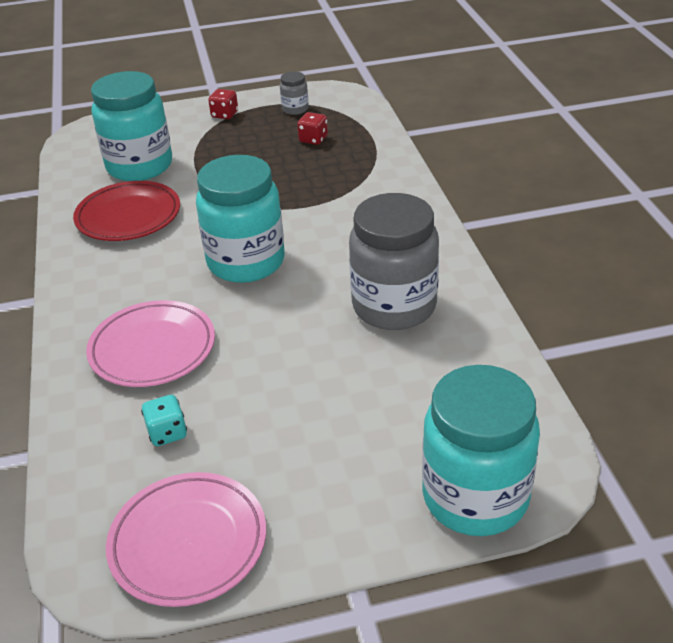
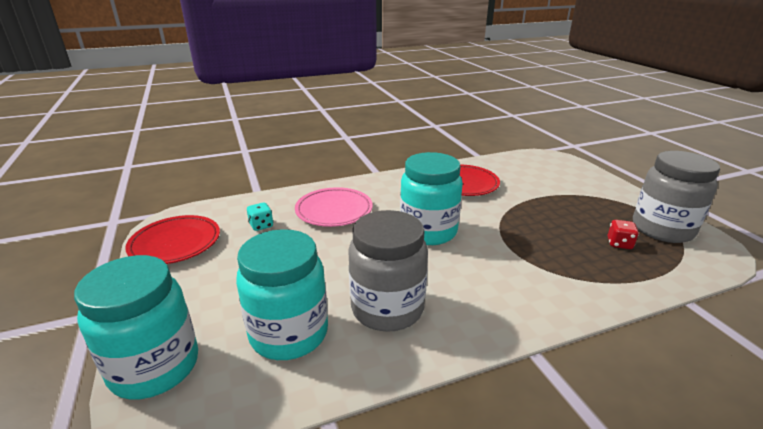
camera: 80 degrees right, 10 degrees down
turquoise jar [91,71,172,181] -> turquoise jar moved to [236,229,328,360]
pink plate [106,472,266,607] -> red plate [125,215,220,264]
red dice [208,89,238,119] -> none
grey jar [280,71,309,115] -> grey jar [633,151,720,243], size x2.30

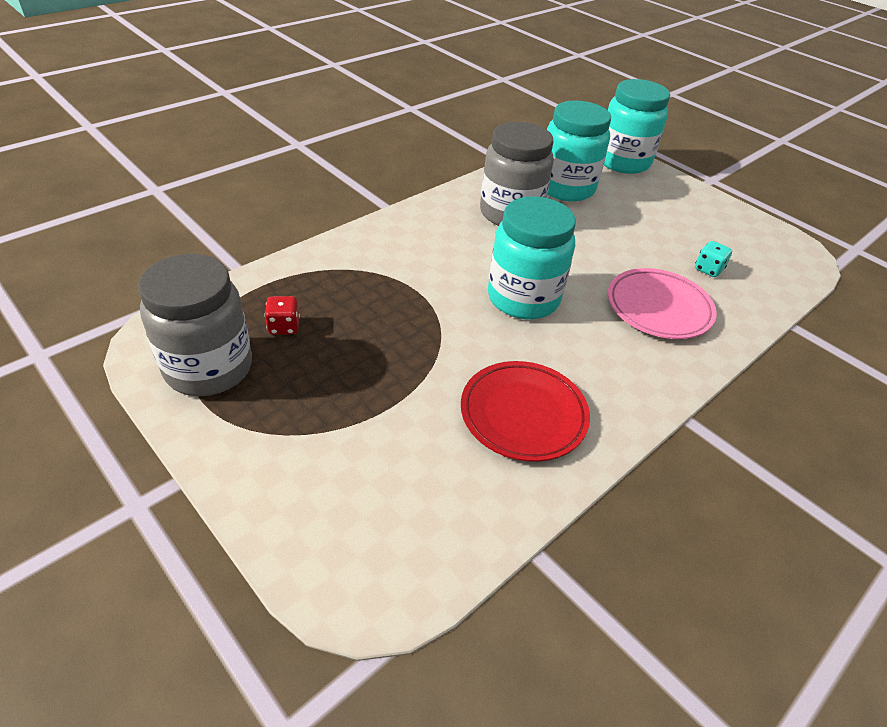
camera: 155 degrees right, 15 degrees up
red plate [125,215,220,264] -> none

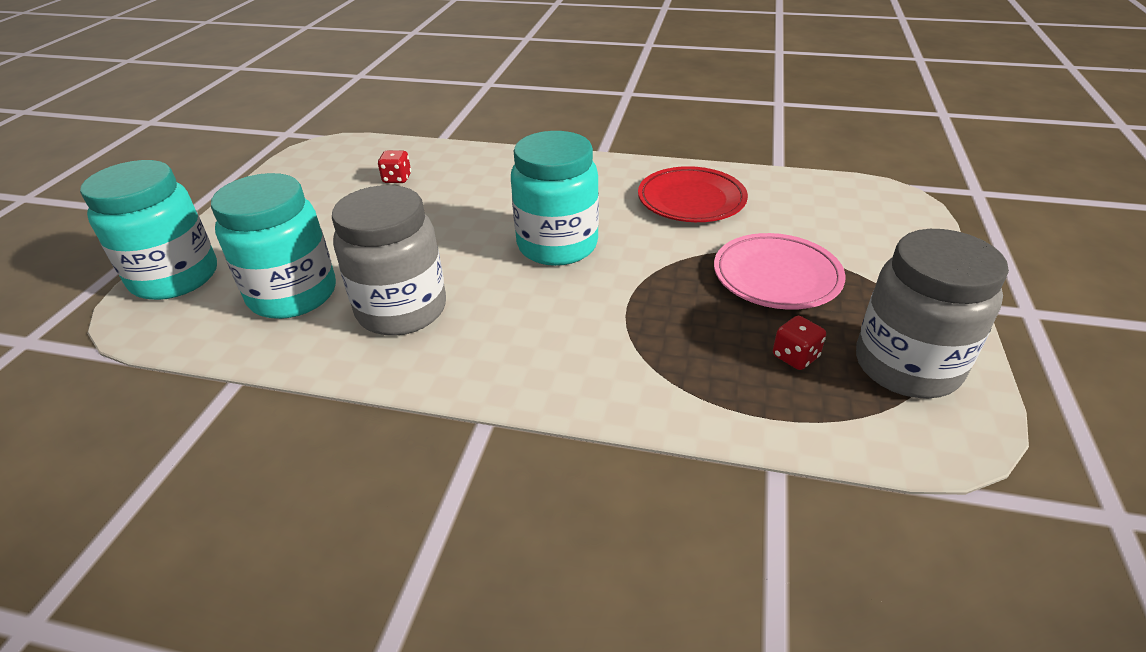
camera: 120 degrees left, 5 degrees down
pink plate [608,268,717,339] -> pink plate moved to [714,233,846,310]
turquoise dice [695,241,732,277] -> red dice [378,150,411,183]

